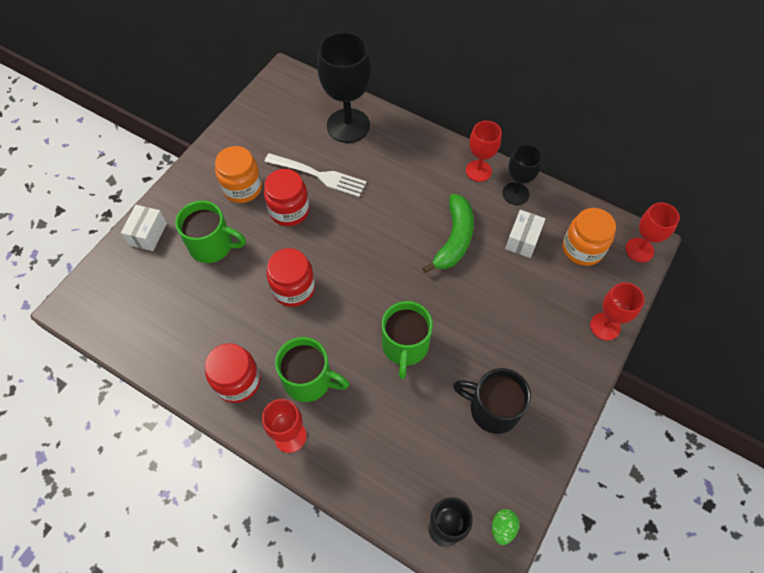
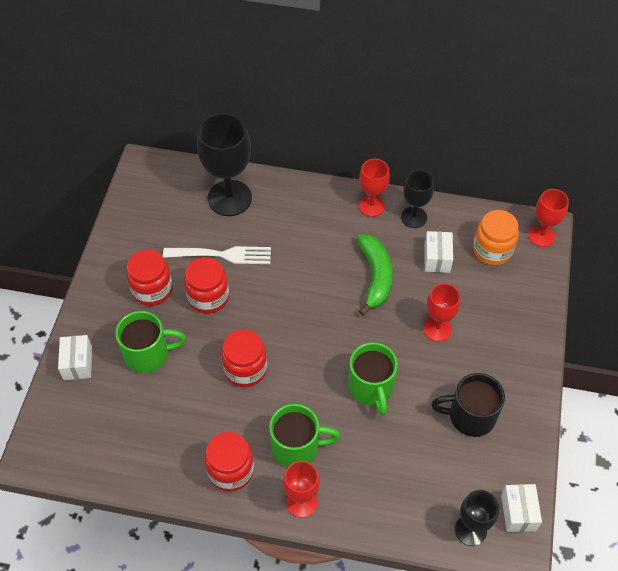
camera: 20 degrees left, 5 degrees down
orange jar [215,146,262,203] -> red jar [126,249,173,306]
green egg [492,509,519,545] -> white box [501,484,542,532]
red goblet [590,282,645,341] -> red goblet moved to [424,283,460,342]

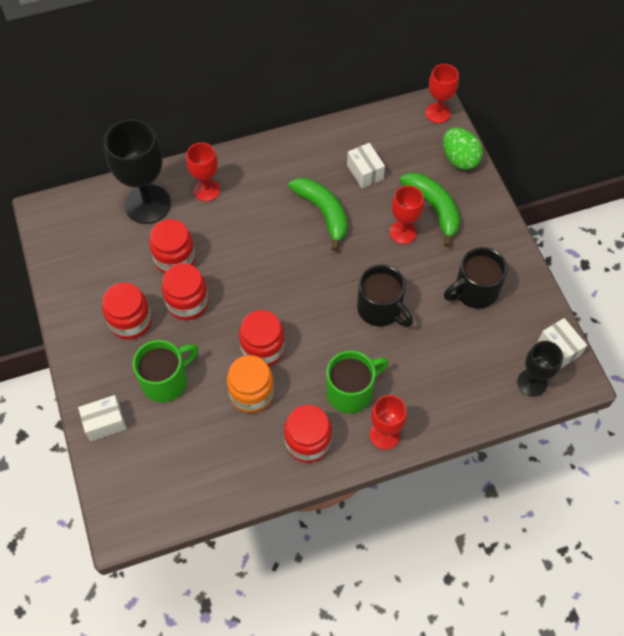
camera: 30 degrees left, 5 degrees up
white box [58,335,92,380] -> white box turned 75 degrees counterclockwise [78,395,127,441]
white fork [163,246,271,264] -> red jar [149,219,196,274]
green mug [348,342,398,416] -> black mug [357,265,413,327]
red goblet [359,159,390,217] -> red goblet moved to [186,143,220,201]
black goblet [401,170,434,228] -> none
orange jar [473,210,519,265] -> orange jar moved to [227,355,274,413]
none -> green banana [400,172,460,247]
none -> green egg [443,127,483,170]

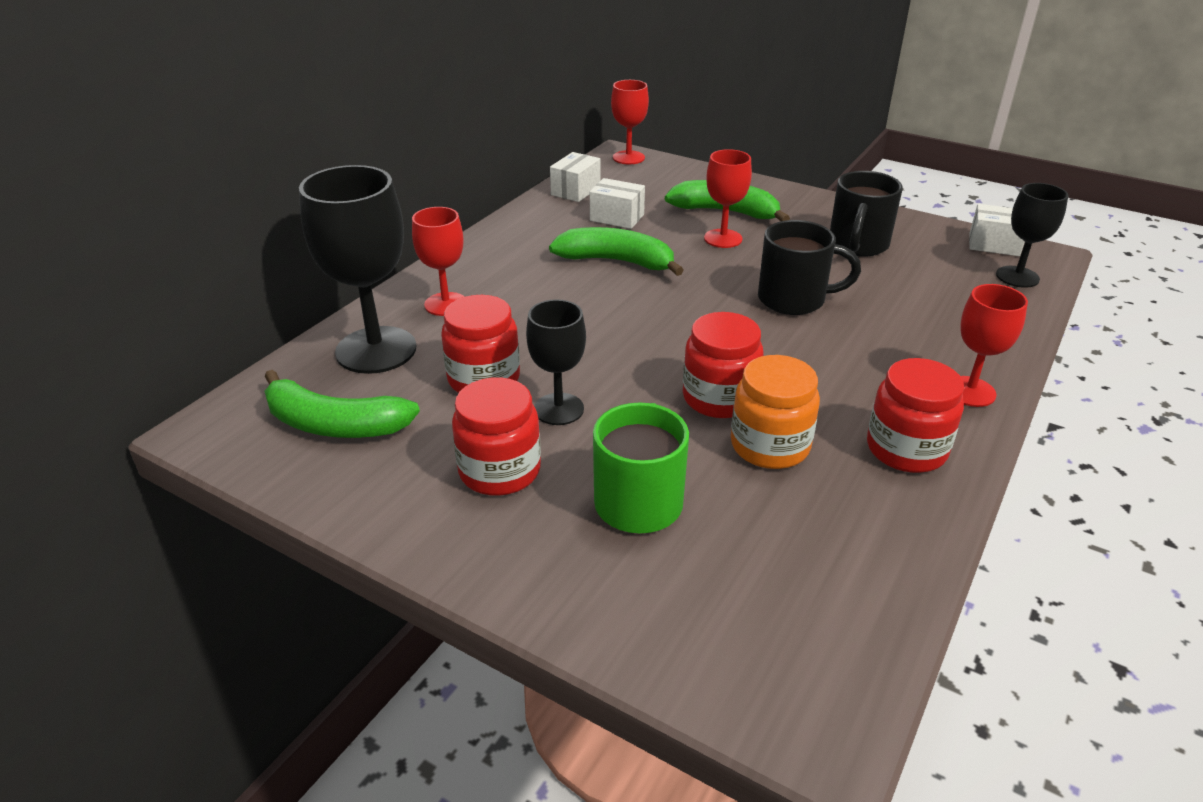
camera: 40 degrees left, 25 degrees down
white box [78,395,127,441] -> white box moved to [550,152,600,202]
red jar [162,263,209,320] -> black goblet [526,299,586,425]
green mug [326,350,388,413] -> none
green egg [443,127,483,170] -> none
none -> green banana [264,370,420,438]

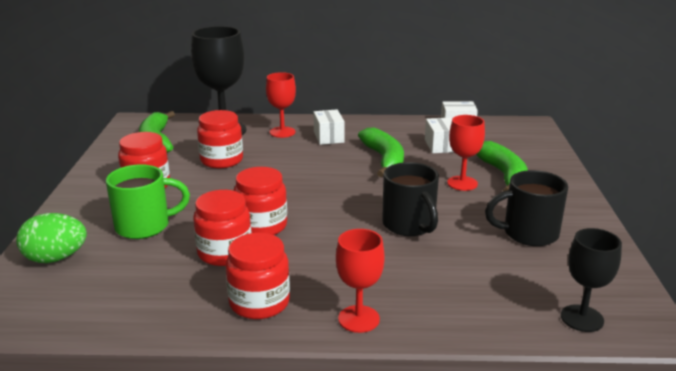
camera: 60 degrees right, 10 degrees down
black goblet [526,299,586,425] -> none
red goblet [611,80,649,164] -> none
orange jar [731,355,820,469] -> red jar [193,190,251,266]
white box [969,204,1025,256] -> white box moved to [314,109,345,145]
none -> green egg [16,213,87,263]

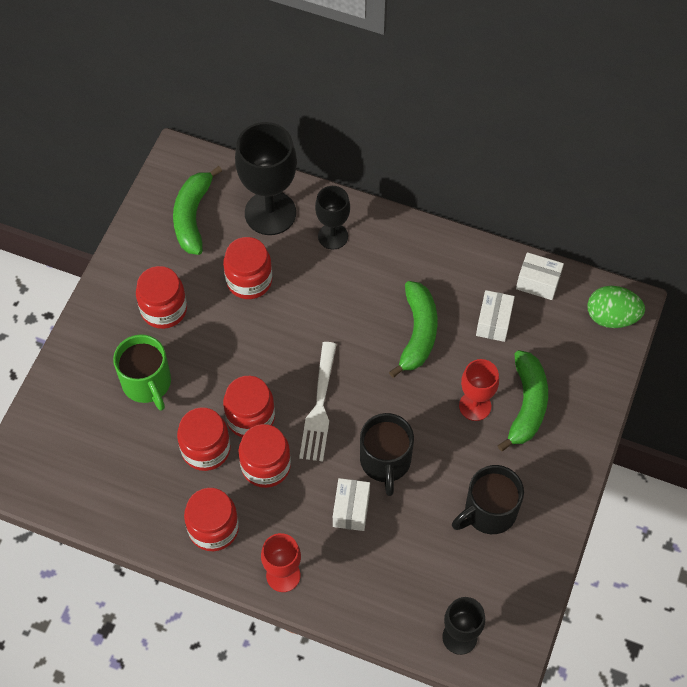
camera: 20 degrees right, 35 degrees up
green egg [16,213,87,263] -> green egg moved to [587,286,645,328]
green mug [106,164,190,239] -> green mug turned 60 degrees clockwise [113,334,171,411]
red goblet [266,72,296,138] -> black goblet [315,186,350,250]
white box [314,109,345,145] -> white box moved to [333,478,370,531]
black mug [485,170,568,246] -> black mug turned 45 degrees counterclockwise [452,465,524,534]
none -> red jar [239,424,291,488]
none -> white fork [299,342,337,462]

